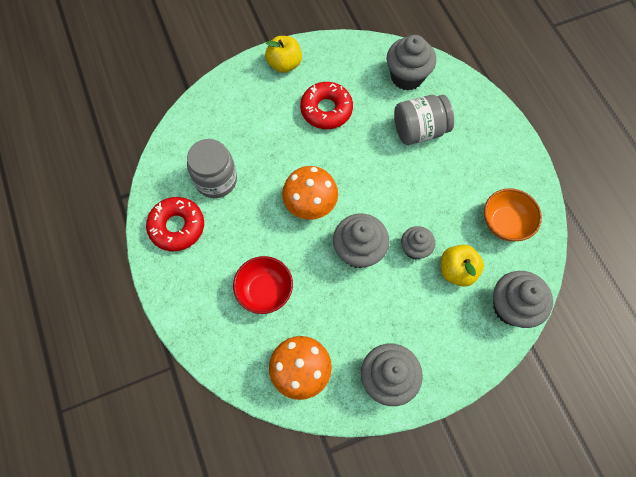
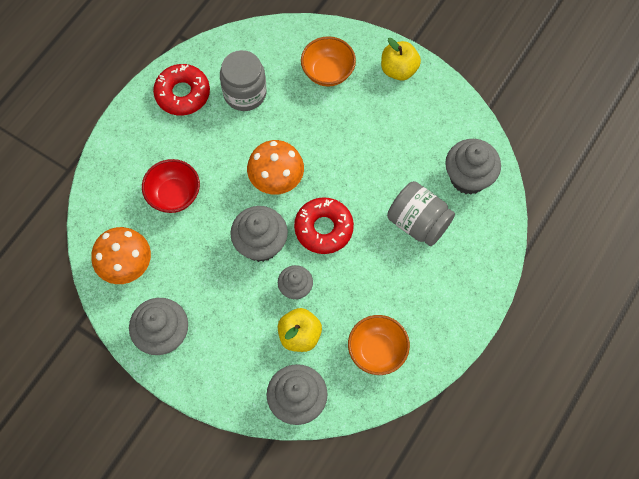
camera: 55 degrees right, 0 degrees up
red donut [300,82,353,129] -> red donut moved to [294,197,354,254]
none -> orange bowl [301,36,356,86]

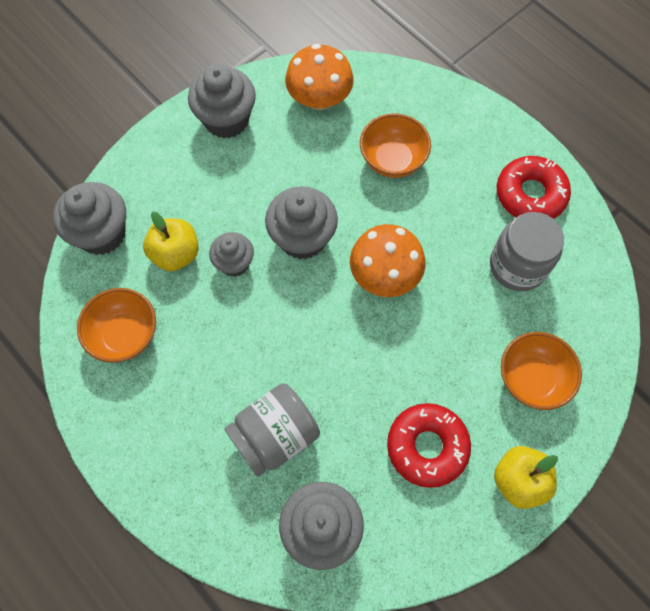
camera: 105 degrees right, 0 degrees up
red bowl [142,159,200,213] -> orange bowl [360,113,431,178]
red donut [294,197,354,254] -> red donut moved to [387,403,471,488]

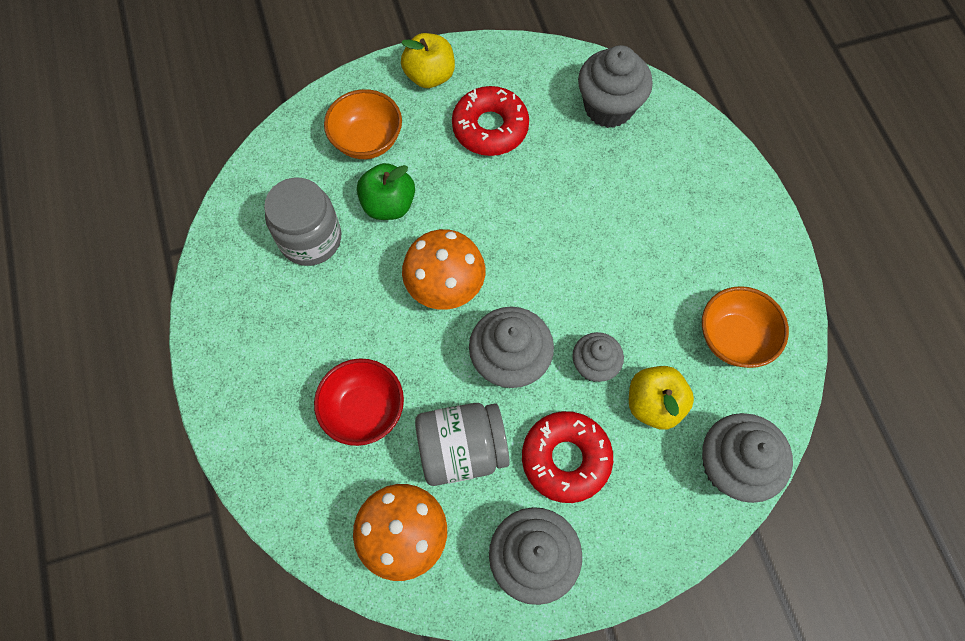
camera: 155 degrees left, 0 degrees up
grey jar [224,383,320,477] -> grey jar moved to [415,403,510,486]
orange bowl [360,113,431,178] -> red bowl [314,358,404,446]
red donut [497,156,571,219] -> red donut moved to [522,411,613,503]
none -> green apple [357,163,415,220]

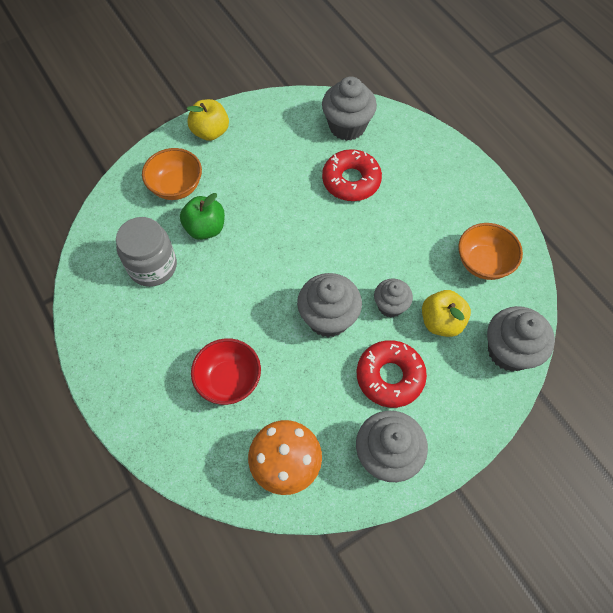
camera: 15 degrees left, 5 degrees down
orange mushroom [402,229,485,310] -> none
grey jar [415,403,510,486] -> none
red donut [452,86,529,156] -> red donut moved to [322,149,382,201]

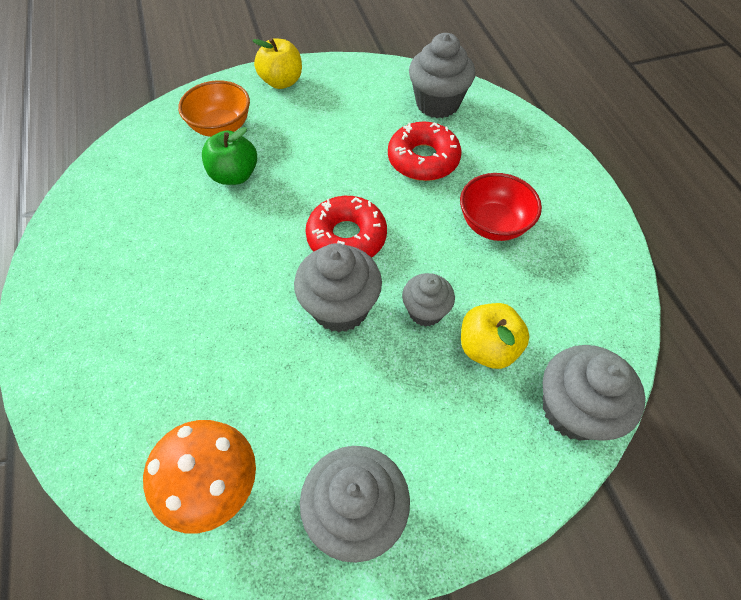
camera: 15 degrees right, 5 degrees down
grey jar [116,217,177,287] -> none
red bowl [191,338,261,405] -> red bowl moved to [460,173,542,241]
red donut [357,340,427,408] -> red donut moved to [305,196,387,258]
orange bowl [458,223,523,280] -> none

